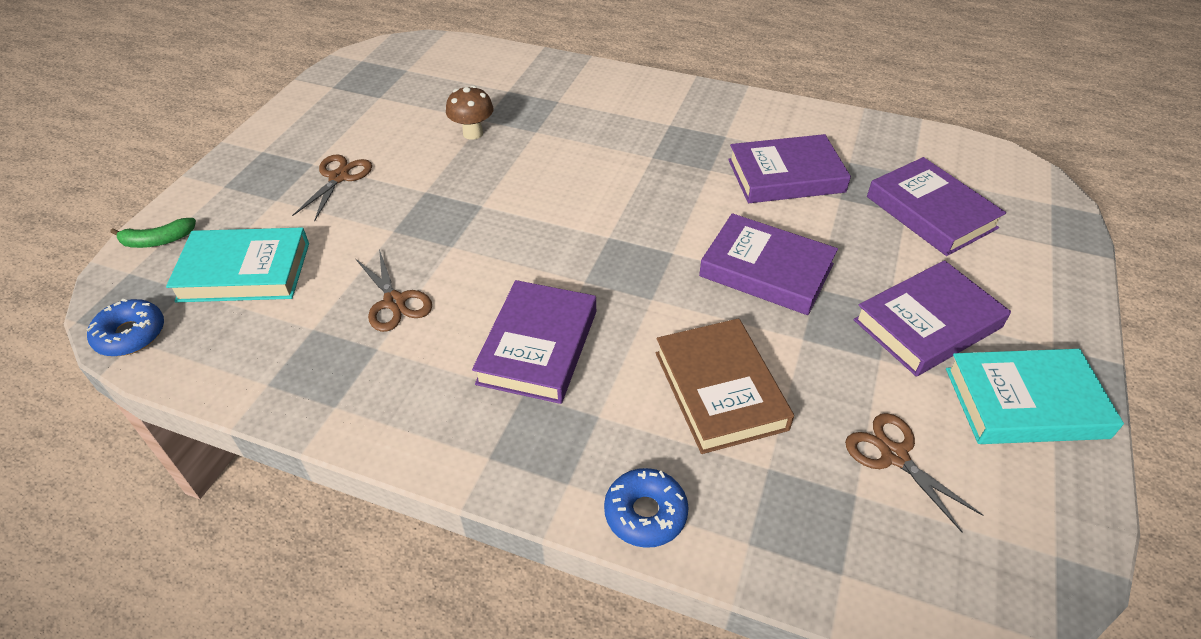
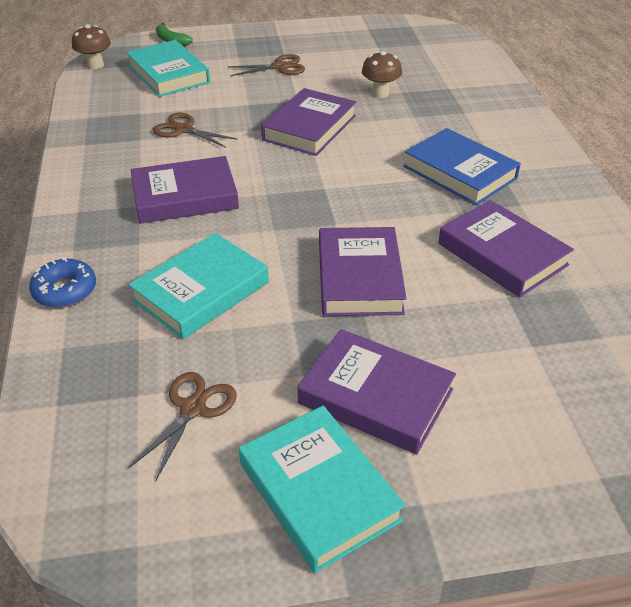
camera: 60 degrees right, 5 degrees down
blue donut [86,299,164,356] -> brown mushroom [72,24,111,69]
brown scissors [356,249,432,332] -> brown scissors turned 90 degrees clockwise [153,113,238,148]
brown book [655,318,794,454] -> turquoise book [128,233,269,339]
purple book [867,157,1006,256] -> purple book moved to [261,88,356,156]
none -> blue book [403,128,521,206]

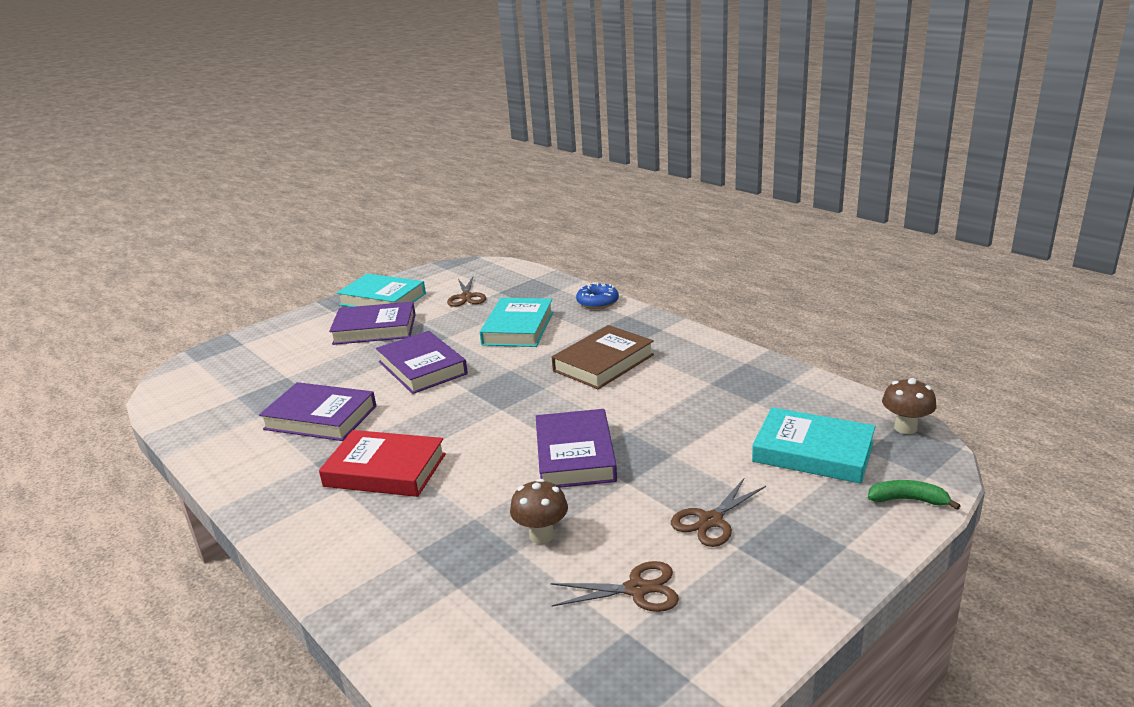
camera: 150 degrees right, 15 degrees down
purple book [131,156,239,224] -> brown book [552,325,654,389]
brown scissors [153,113,238,148] -> brown scissors moved to [551,561,679,612]
blue book [403,128,521,206] -> red book [319,430,446,497]

